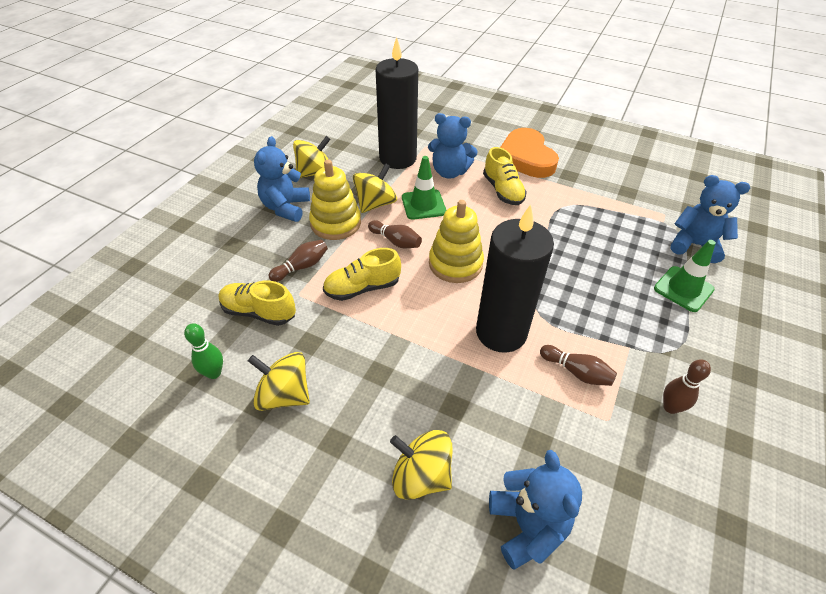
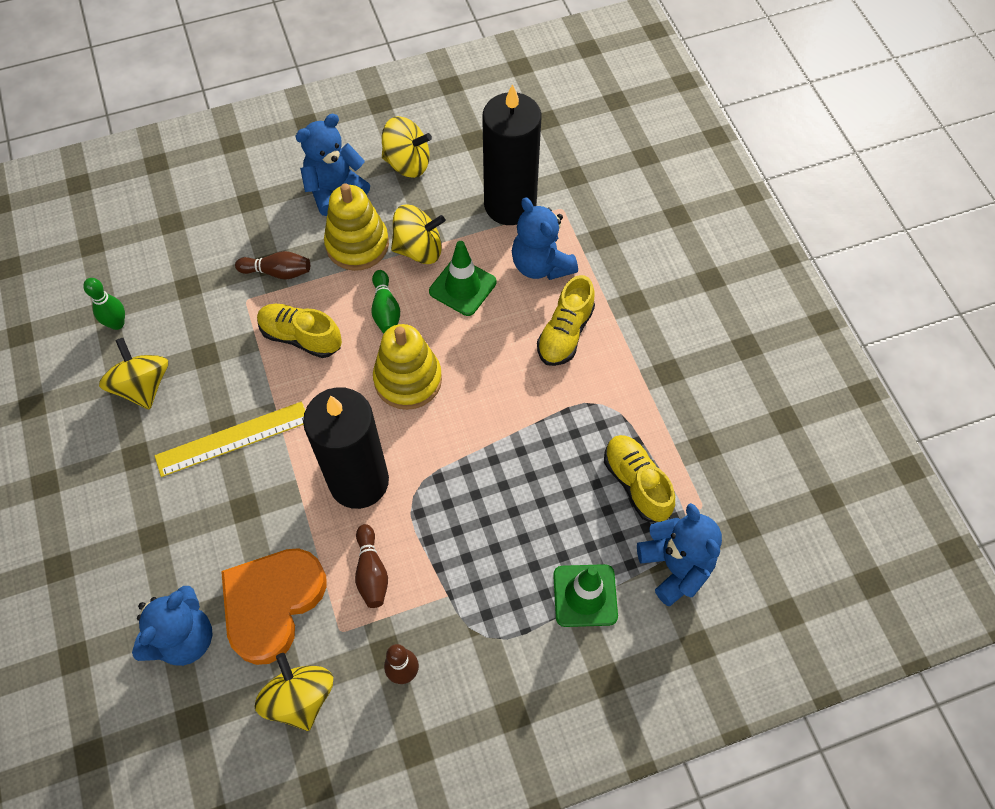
camera: 45 degrees right, 15 degrees up
yellow shoe [219,281,296,326] -> yellow shoe moved to [604,435,675,522]
brown bowling pin [368,220,422,248] -> green bowling pin [371,270,400,334]
yellow spinning top [390,430,452,500] -> yellow spinning top moved to [254,653,333,731]
orange heart [500,128,559,178] -> orange heart moved to [221,548,327,665]
none -> yellow ruler [155,401,305,477]

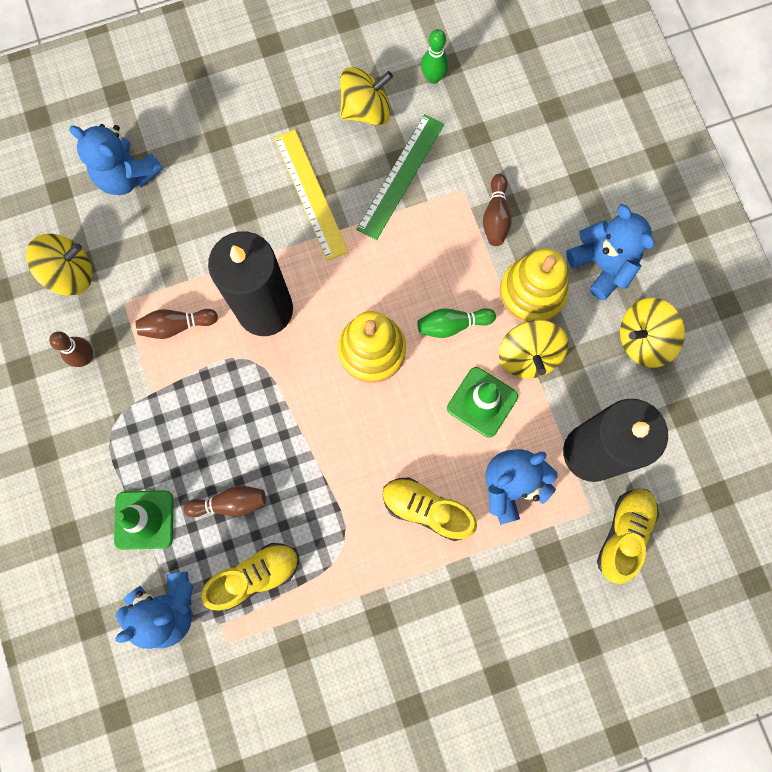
camera: 90 degrees right, 15 degrees up
orange heart [221,548,327,665] -> none
yellow shoe [257,304,342,358] -> yellow shoe moved to [597,489,659,584]
yellow spinning top [382,116,432,178] -> yellow spinning top turned 60 degrees clockwise [620,298,685,368]
none -> brown bowling pin [183,486,266,517]
none -> green ruler [356,114,444,240]

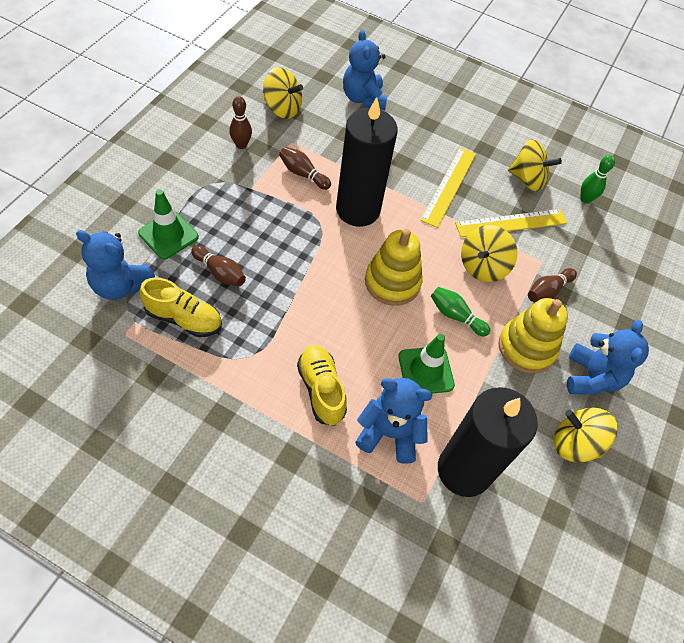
camera: 40 degrees right, 20 degrees down
green ruler [356,114,444,240] -> yellow ruler [455,209,567,237]
yellow spinning top [499,320,568,378] -> yellow spinning top moved to [461,225,518,282]
yellow shoe [597,489,659,584] -> none

